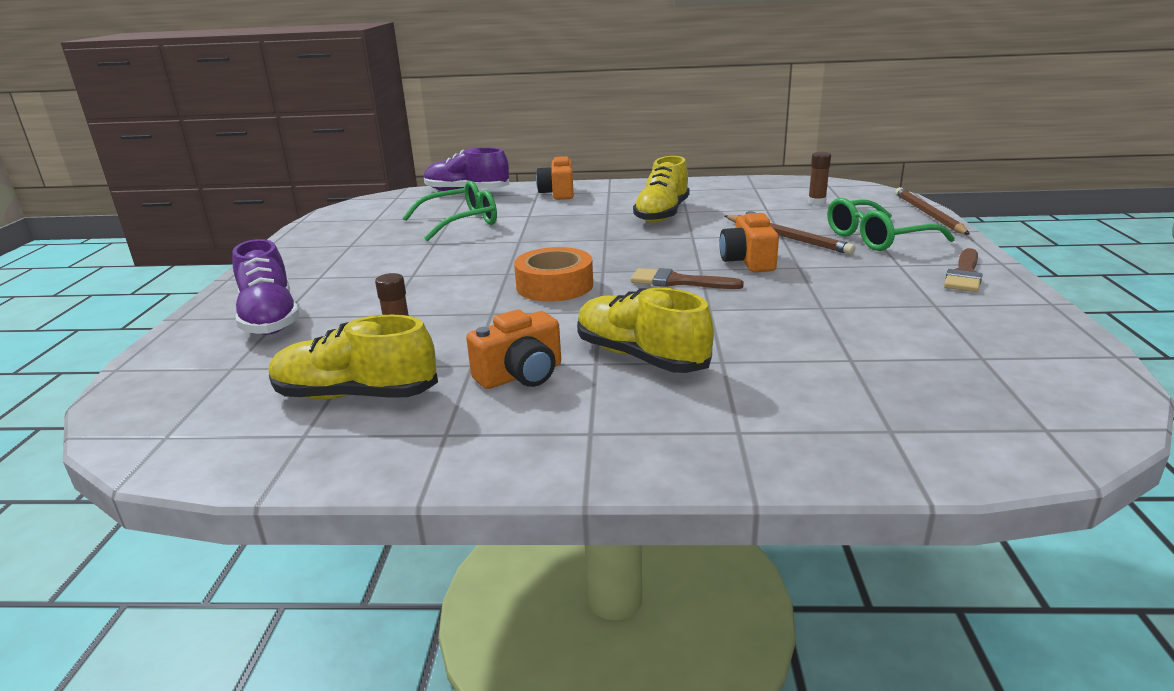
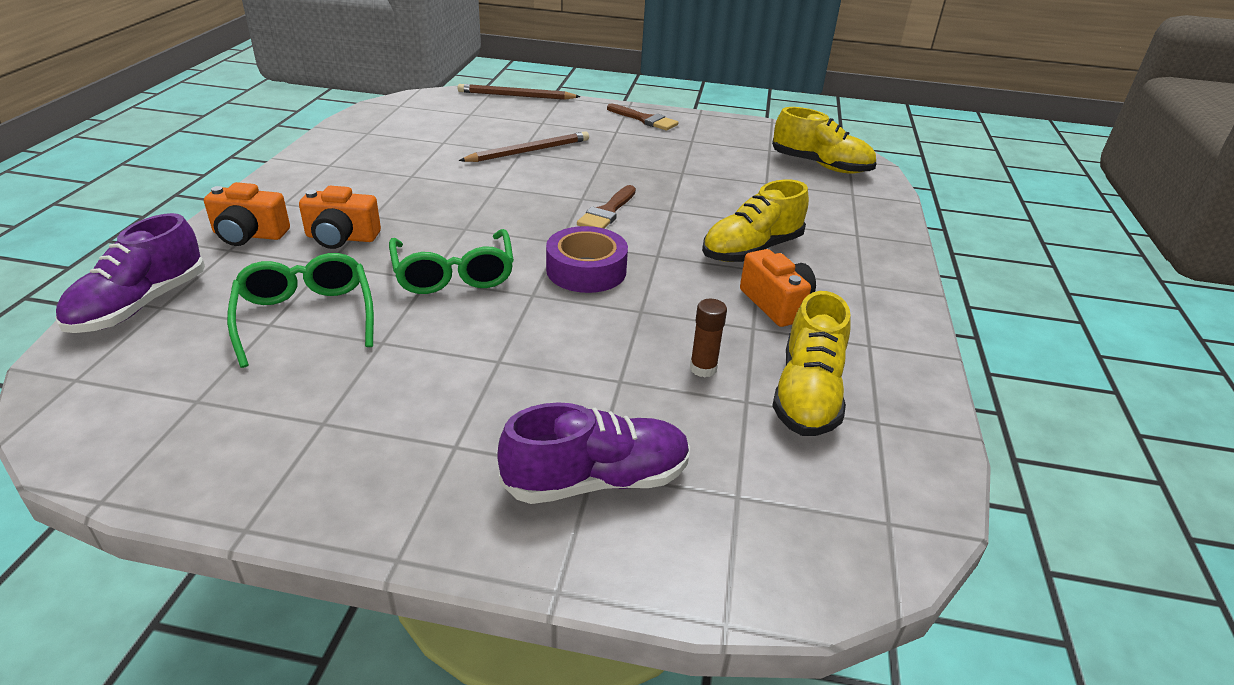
camera: 85 degrees left, 10 degrees up
orange tape [514,247,593,302] -> purple tape [546,226,628,293]
yellow shoe [633,156,690,223] -> yellow shoe moved to [772,107,877,174]
orange camera [719,211,779,272] -> orange camera moved to [299,186,381,249]
brown glue stick [808,152,831,205] -> none
green glasses [827,198,955,251] -> green glasses moved to [389,229,514,294]

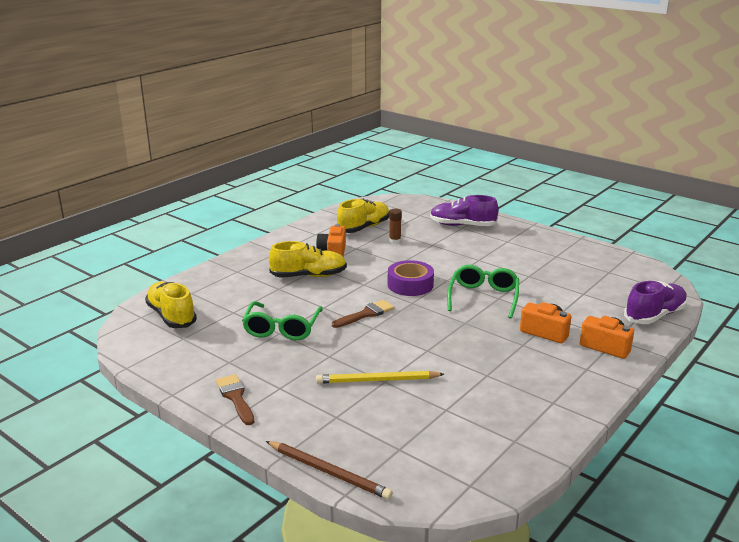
camera: 150 degrees left, 10 degrees down
green glasses [227,253,374,368] -> green glasses moved to [242,301,323,340]
brown pencil [459,131,589,162] -> yellow pencil [316,371,444,383]

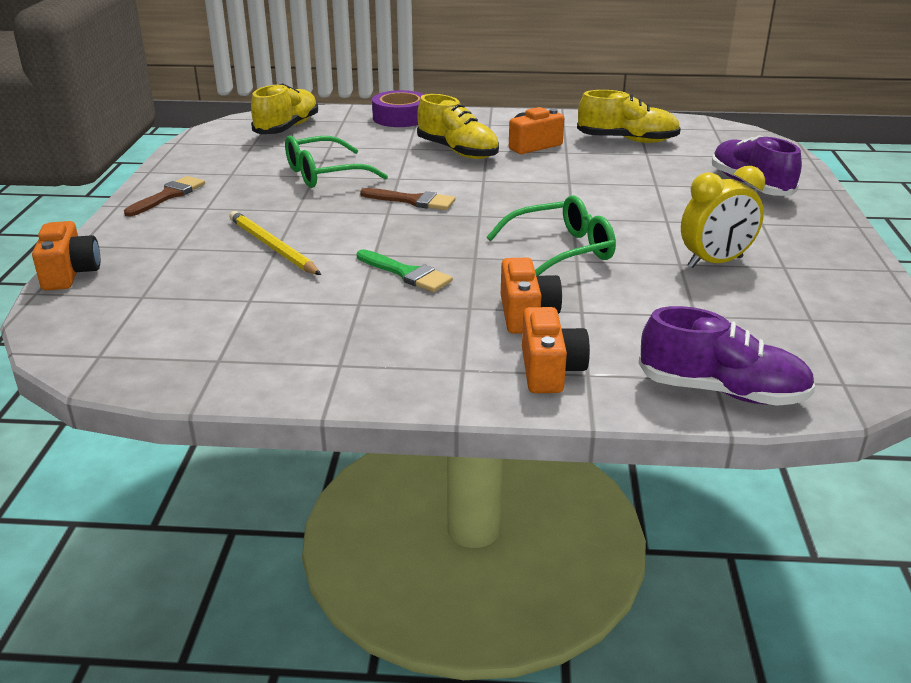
camera: 55 degrees right, 5 degrees up
brown pencil [266,441,393,500] -> orange camera [32,221,100,290]
purple tape [388,260,434,296] -> purple tape moved to [372,90,425,127]
brown glue stick [389,209,402,244] -> none
none -> green brush [357,249,453,292]
none -> yellow clock [681,166,765,268]

